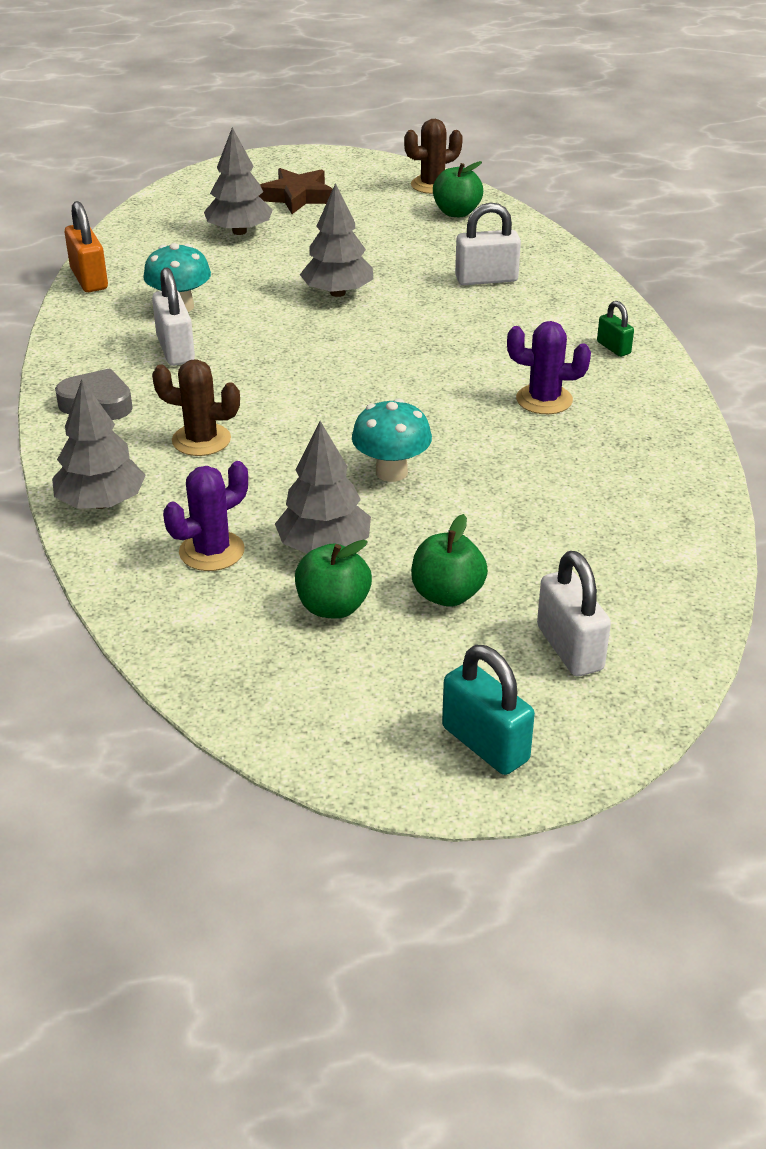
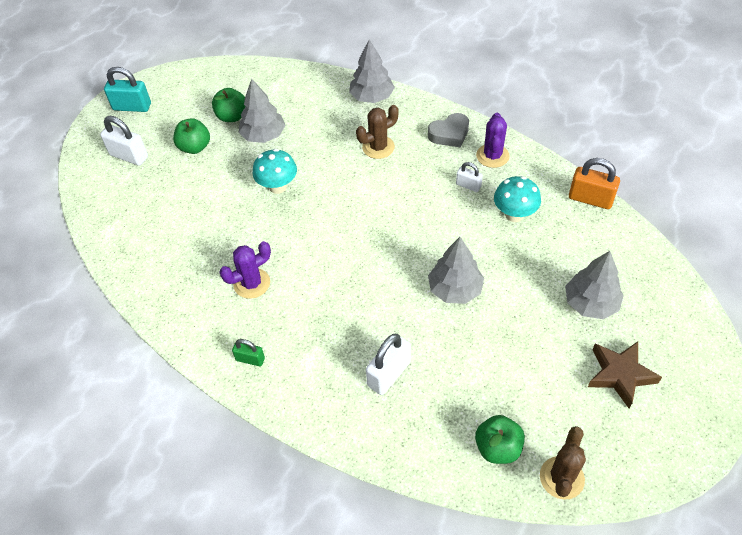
camera: 140 degrees right, 15 degrees up
white padlock [152,268,195,366] -> white padlock [456,162,483,192], size x0.58
purple cactus [163,461,248,571] -> purple cactus moved to [476,113,510,168]

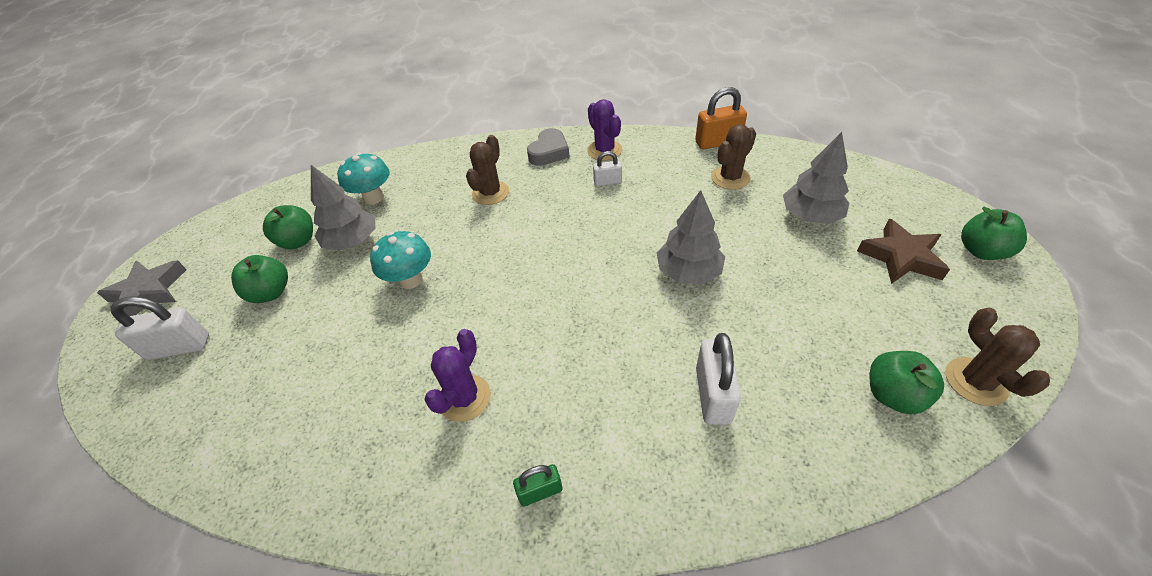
camera: 35 degrees left, 5 degrees down
turquoise padlock [104,67,151,112] -> grey star [97,260,187,316]
grey tree [349,39,395,103] -> none
turquoise mushroom [494,176,541,222] -> turquoise mushroom moved to [337,152,390,205]
none -> brown cactus [711,124,756,190]
none -> green apple [961,207,1027,260]

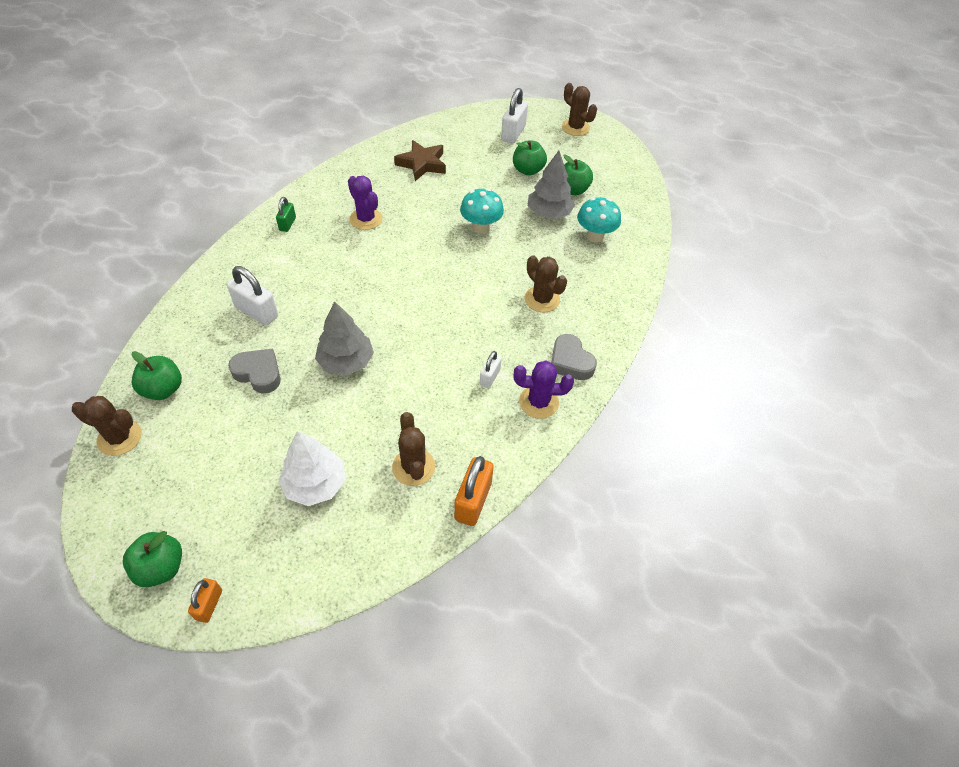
camera: 115 degrees right, 5 degrees up
grey star [97,260,187,316] -> brown cactus [562,83,597,136]
grey tree [783,132,849,224] -> white tree [278,431,345,506]
brown star [857,218,950,284] -> brown star moved to [394,140,446,181]
none -> orange padlock [188,578,222,623]
none -> grey heart [228,349,281,394]

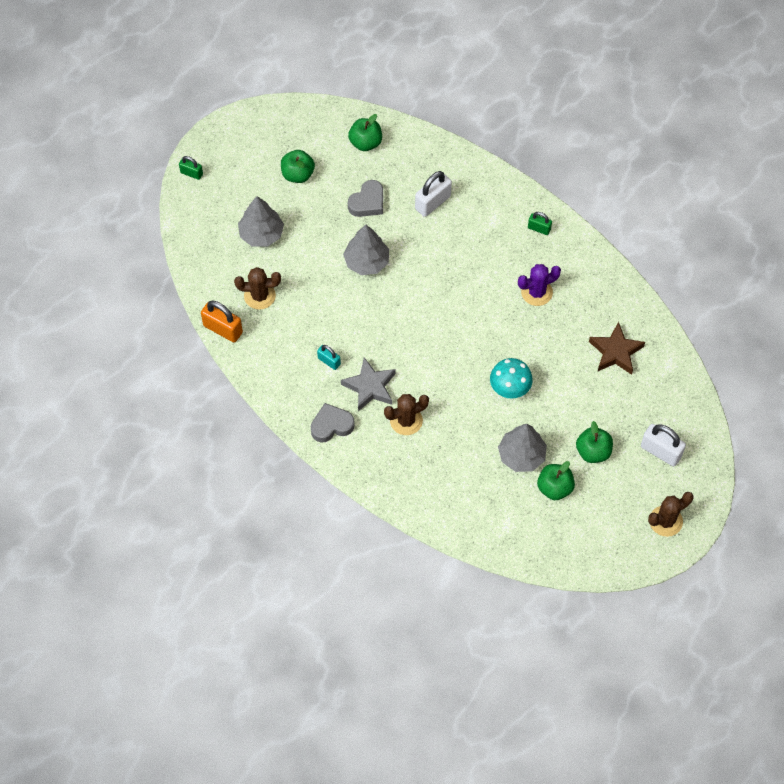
camera: 105 degrees right, 10 degrees up
brown cactus [72,396,142,456] -> none
green apple [123,531,182,587] -> green apple moved to [281,150,315,183]
orange padlock [188,578,222,623] -> green padlock [179,156,203,180]
white tree [278,431,345,506] -> grey tree [238,196,284,247]
white padlock [480,351,502,388] -> turquoise padlock [317,345,341,370]
purple cactus [514,360,574,419] -> none
turquoise mushroom [577,197,621,242] -> none
none -> grey star [341,357,396,411]

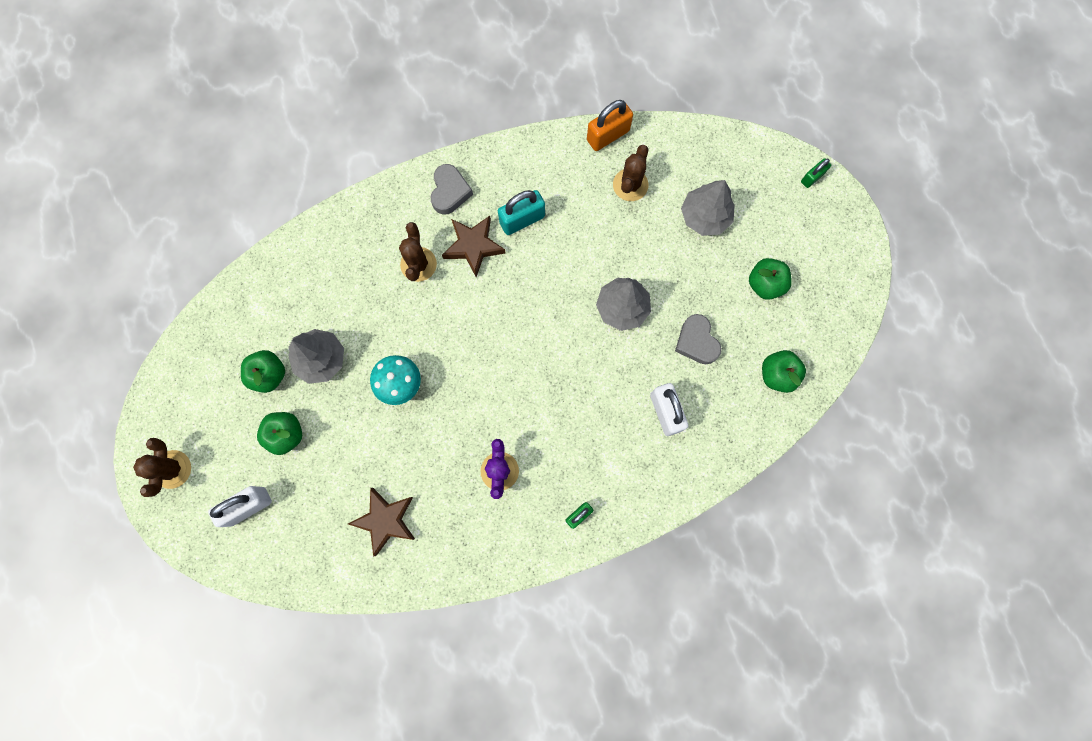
camera: 115 degrees right, 15 degrees up
turquoise padlock [317,345,341,370] -> turquoise padlock [498,190,545,235], size x1.71
grey star [341,357,396,411] -> brown star [442,216,506,277]

